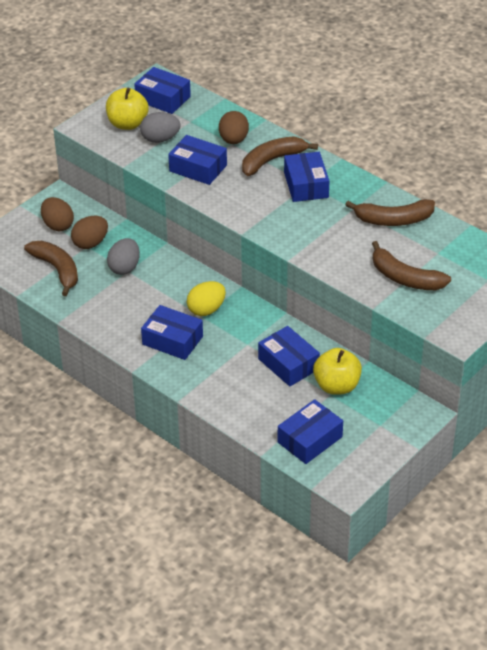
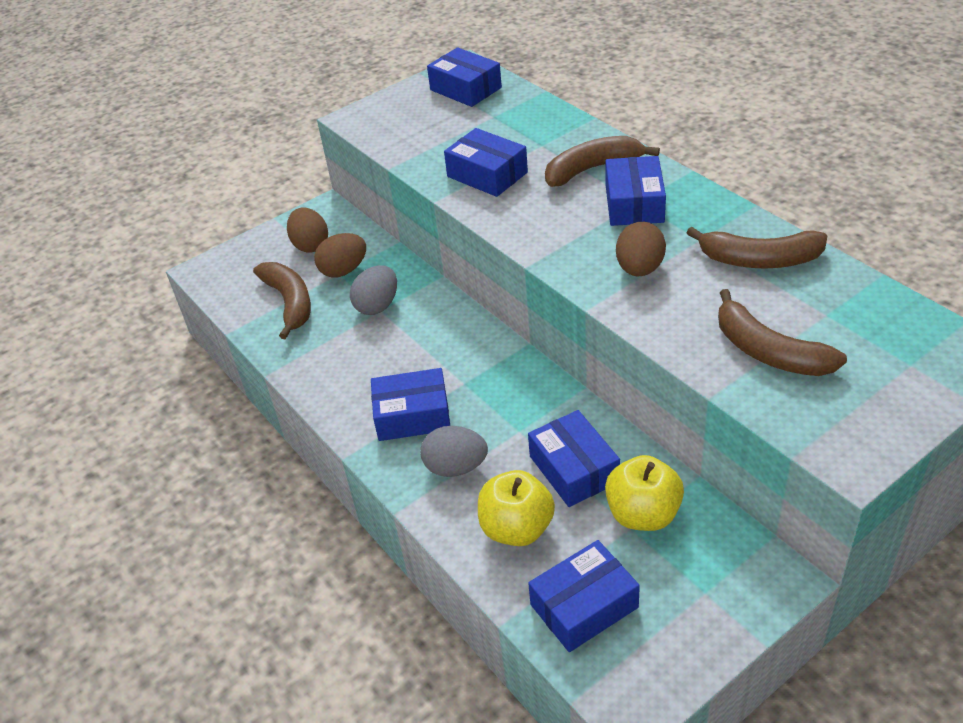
camera: 15 degrees right, 0 degrees up
yellow apple [106,88,149,130] -> yellow apple moved to [478,470,555,546]
grey egg [140,112,180,143] -> grey egg moved to [420,426,488,477]
blue box [141,305,203,360] -> blue box turned 45 degrees counterclockwise [371,368,450,441]
yellow egg [187,281,226,316] -> none
brown egg [219,111,249,144] -> brown egg moved to [616,222,666,276]

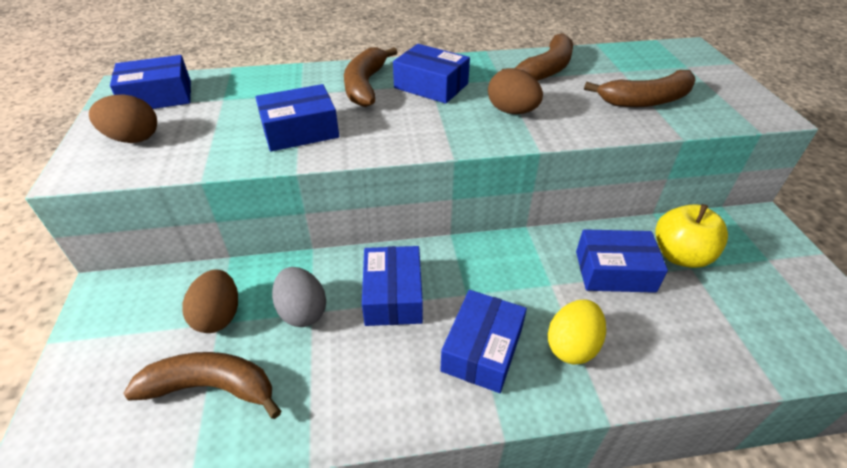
camera: 65 degrees left, 0 degrees up
brown egg [287,207,328,253] -> brown egg moved to [89,94,157,143]
grey egg [420,426,488,477] -> yellow egg [548,299,606,365]
yellow apple [478,470,555,546] -> none
blue box [528,540,640,652] -> blue box moved to [362,246,423,326]

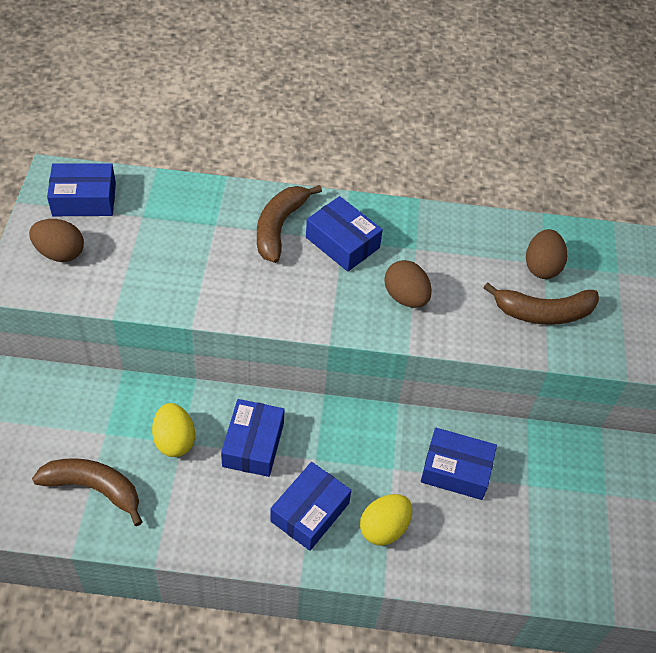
camera: 10 degrees right, 10 degrees up
brown egg [182,269,238,333] -> brown egg moved to [526,229,567,279]
blue box [255,84,339,151] -> none
grey egg [272,267,326,327] -> yellow egg [152,403,195,457]
brown banana [502,33,573,81] -> none
yellow apple [655,204,728,268] -> none

